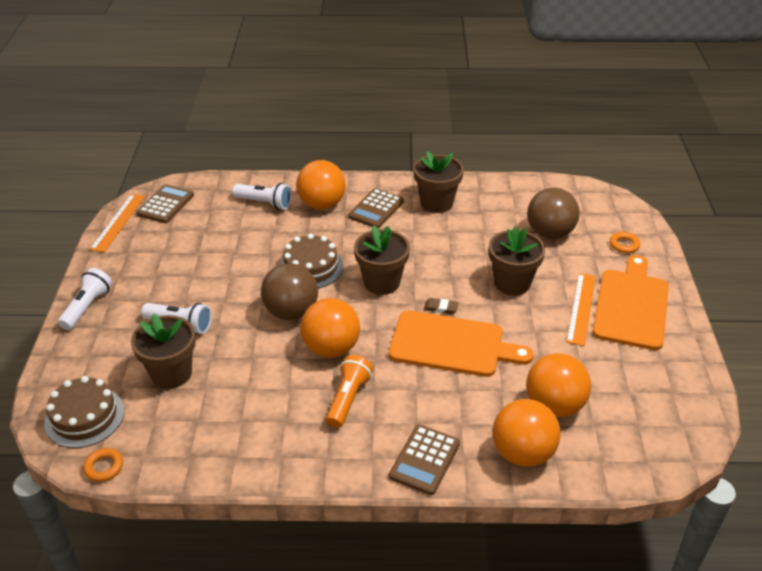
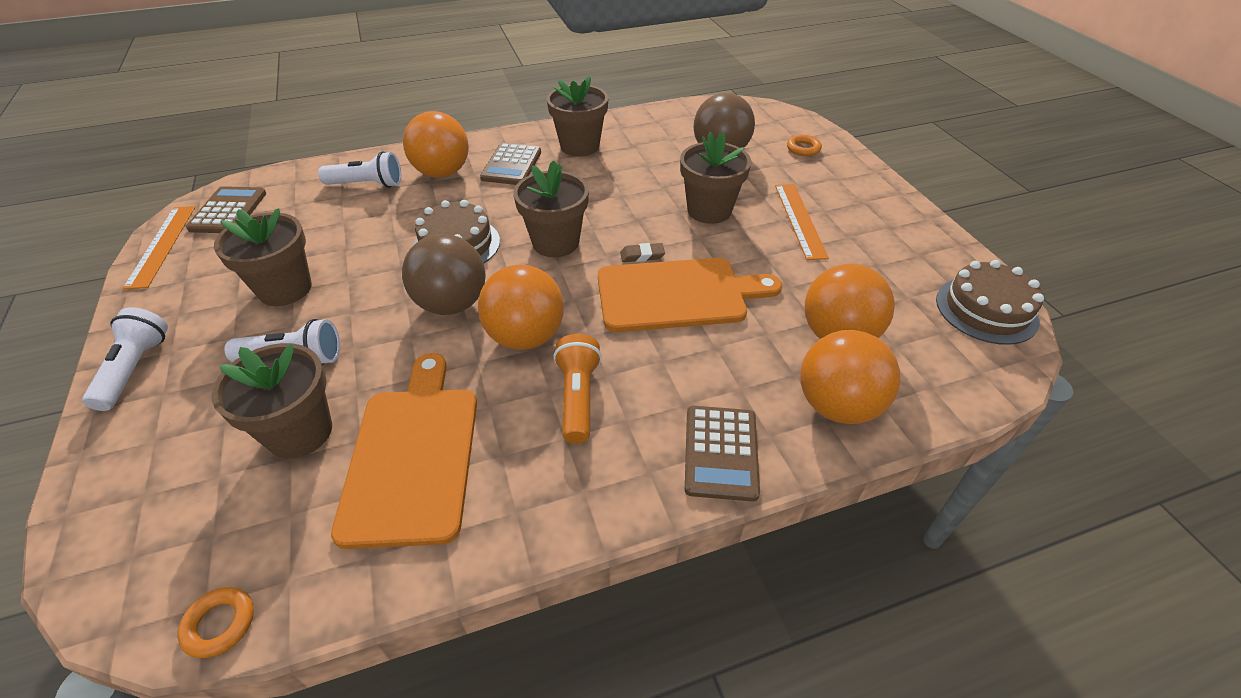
camera: 20 degrees left, 5 degrees up
brown cake [44,376,124,448] -> brown cake moved to [936,260,1044,345]
orange cutting board [592,255,669,350] -> orange cutting board moved to [331,353,477,549]
none -> brown flower pot [214,208,312,306]

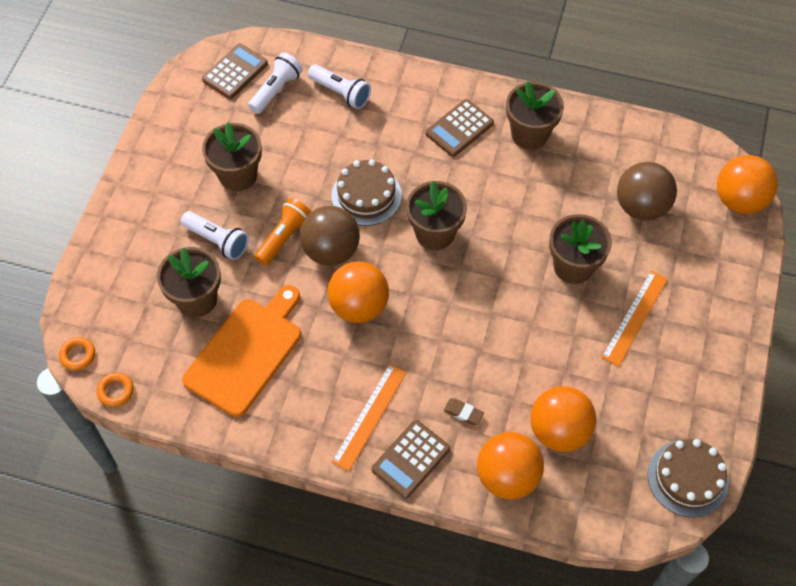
camera: 35 degrees right, 15 degrees up
white flashlight [82,307,168,411] -> white flashlight moved to [248,52,303,114]
orange ruler [123,206,195,290] -> orange ruler moved to [332,364,407,471]
orange ball [403,111,469,178] -> orange ball moved to [717,155,778,214]
orange flashlight [553,334,602,444] -> orange flashlight moved to [255,198,311,266]
orange cutting board [598,258,782,332] -> none
brown eraser [620,243,665,262] -> brown eraser moved to [444,398,484,425]
orange ring [787,135,822,156] -> orange ring moved to [59,337,95,371]

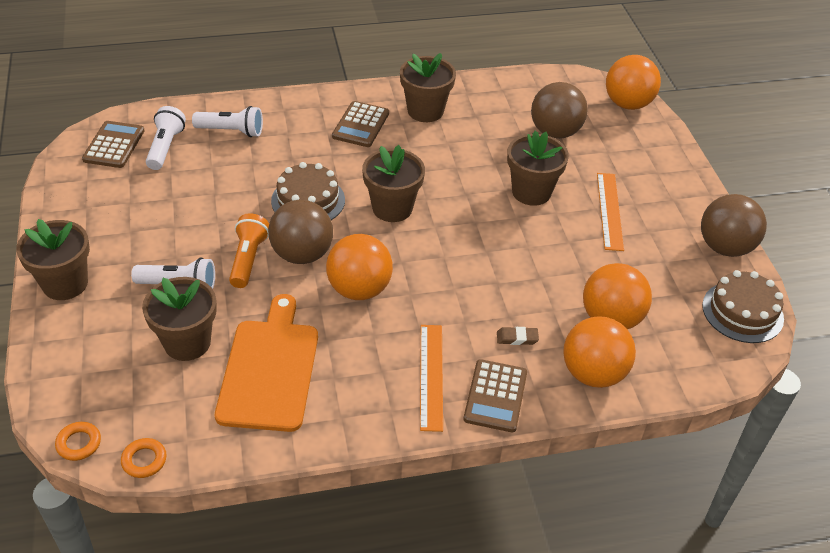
camera: 30 degrees left, 15 degrees down
brown flower pot [202,122,262,191] -> brown flower pot moved to [16,219,90,300]
none -> brown ball [701,194,767,257]

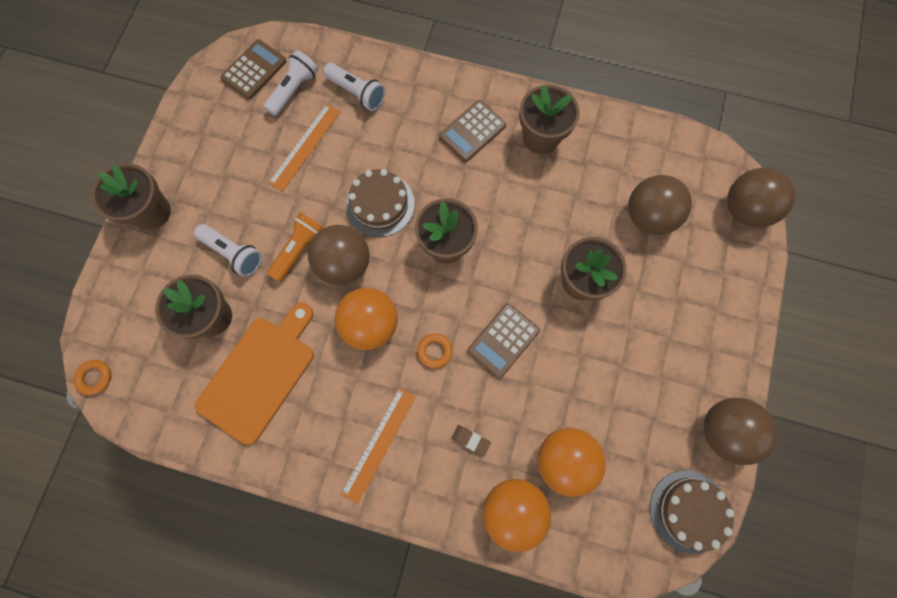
camera: 30 degrees right, 30 degrees up
orange ring [121,438,167,478] -> orange ring moved to [417,333,453,368]
brown calculator [464,359,527,432] -> brown calculator moved to [468,304,540,378]
orange ruler [597,173,624,251] -> orange ruler moved to [268,104,341,192]
orange ball [606,55,661,110] -> brown ball [727,168,796,228]

